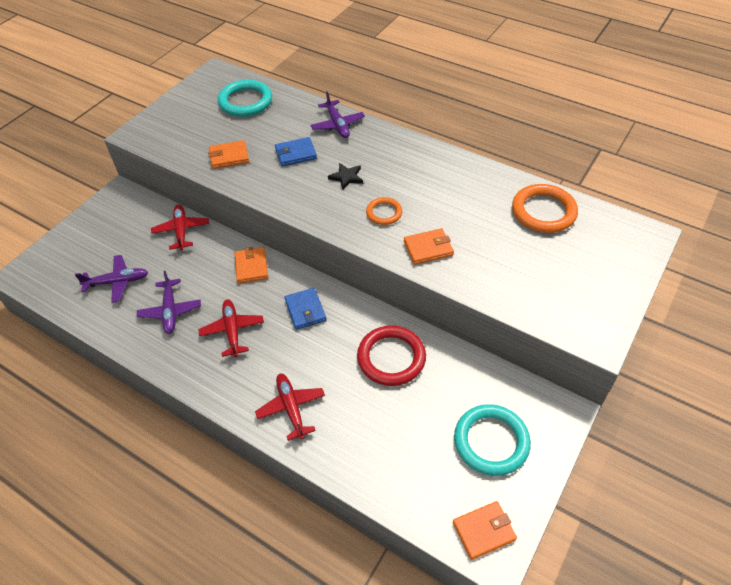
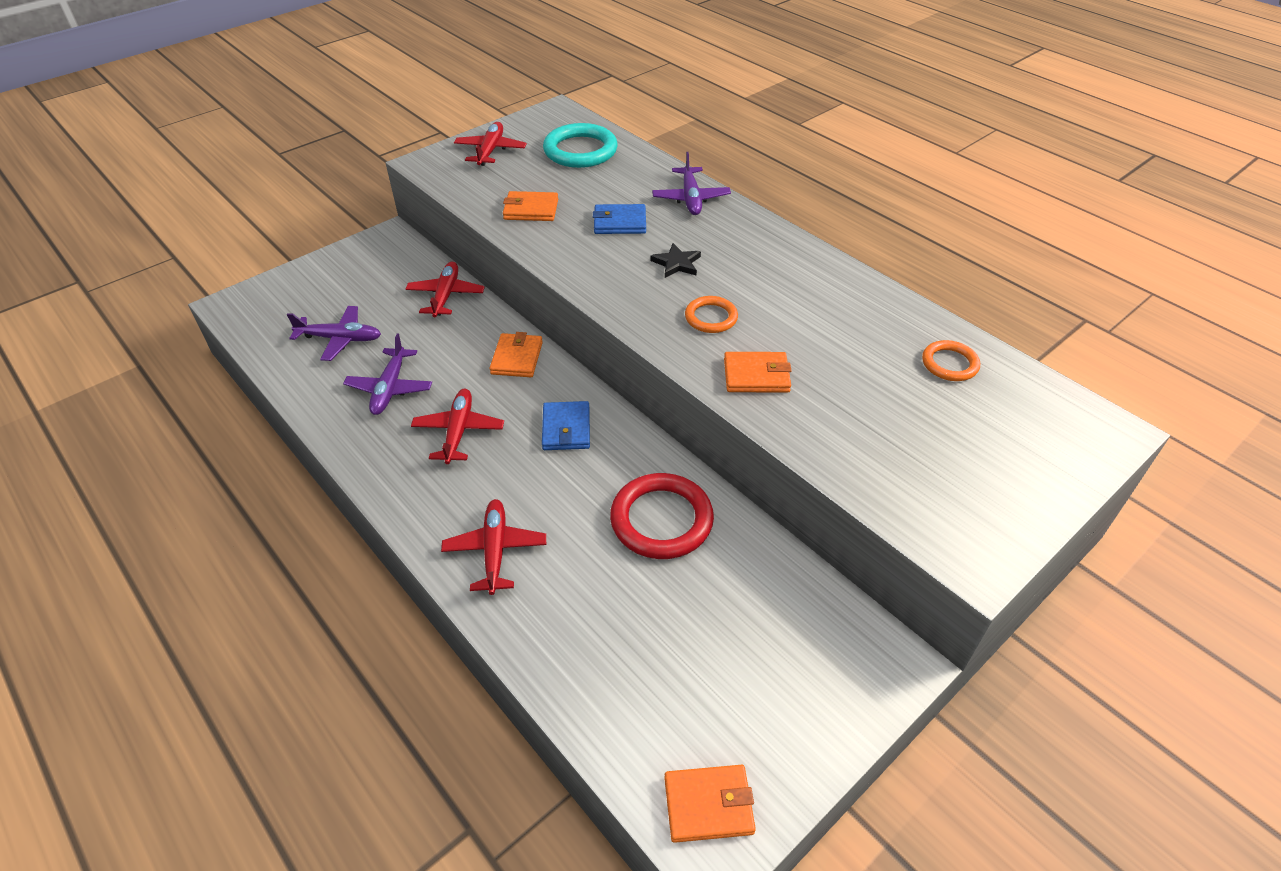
camera: 15 degrees right, 5 degrees down
turquoise ring [454,404,531,476] -> none
orange ring [512,184,578,233] -> orange ring [922,340,980,381], size x0.57
none -> red plane [454,122,527,166]

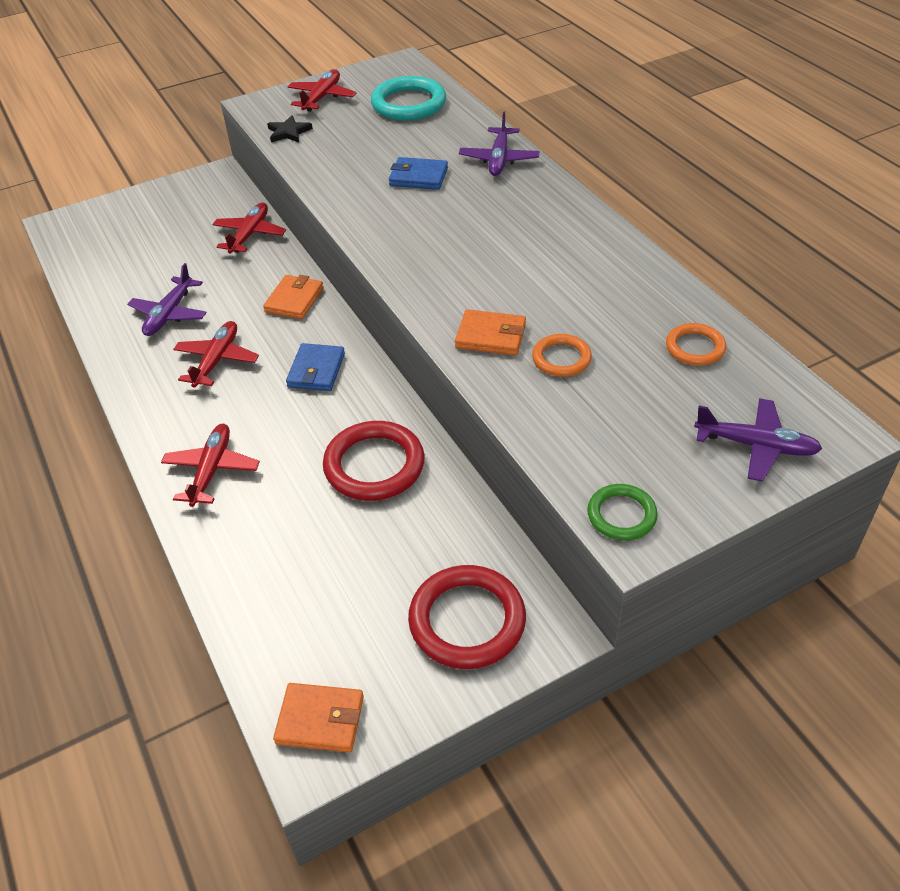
camera: 15 degrees right, 0 degrees up
purple plane [287,306,381,361] -> purple plane moved to [694,398,822,482]
orange wallet [503,191,558,221] -> none
black star [650,243,701,278] -> black star moved to [267,115,313,143]
orange ring [685,296,738,333] -> orange ring moved to [532,334,592,377]
none -> red ring [408,565,526,669]
none -> green ring [587,484,658,540]

